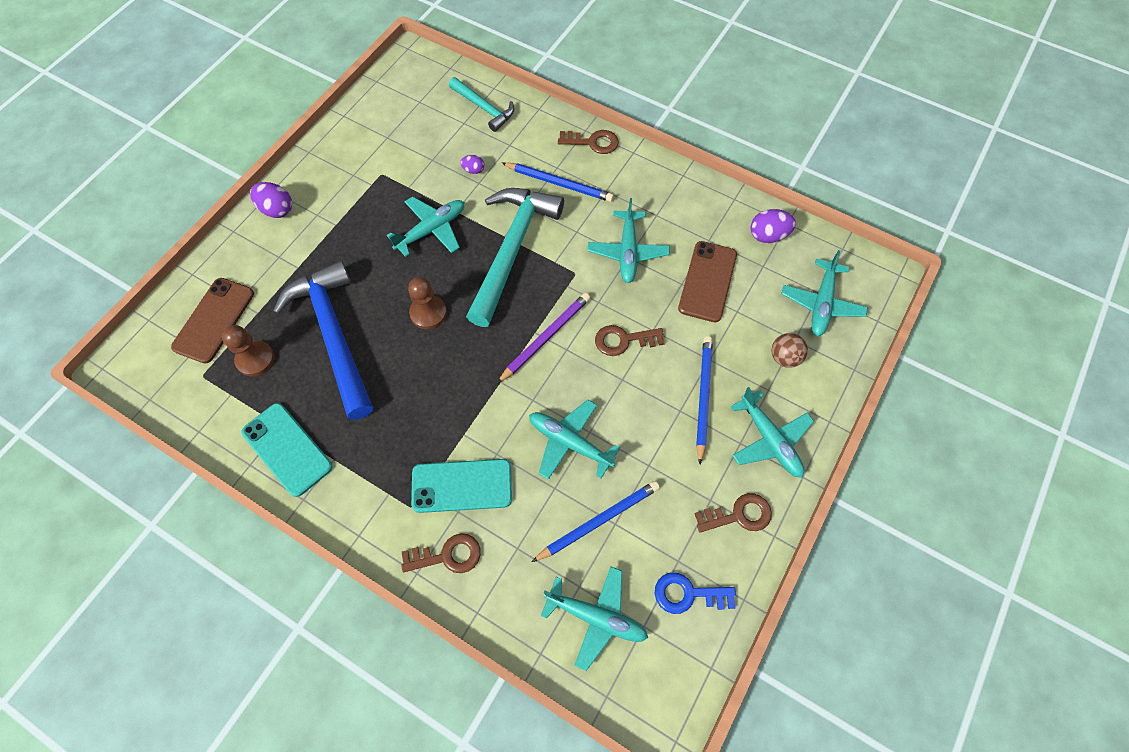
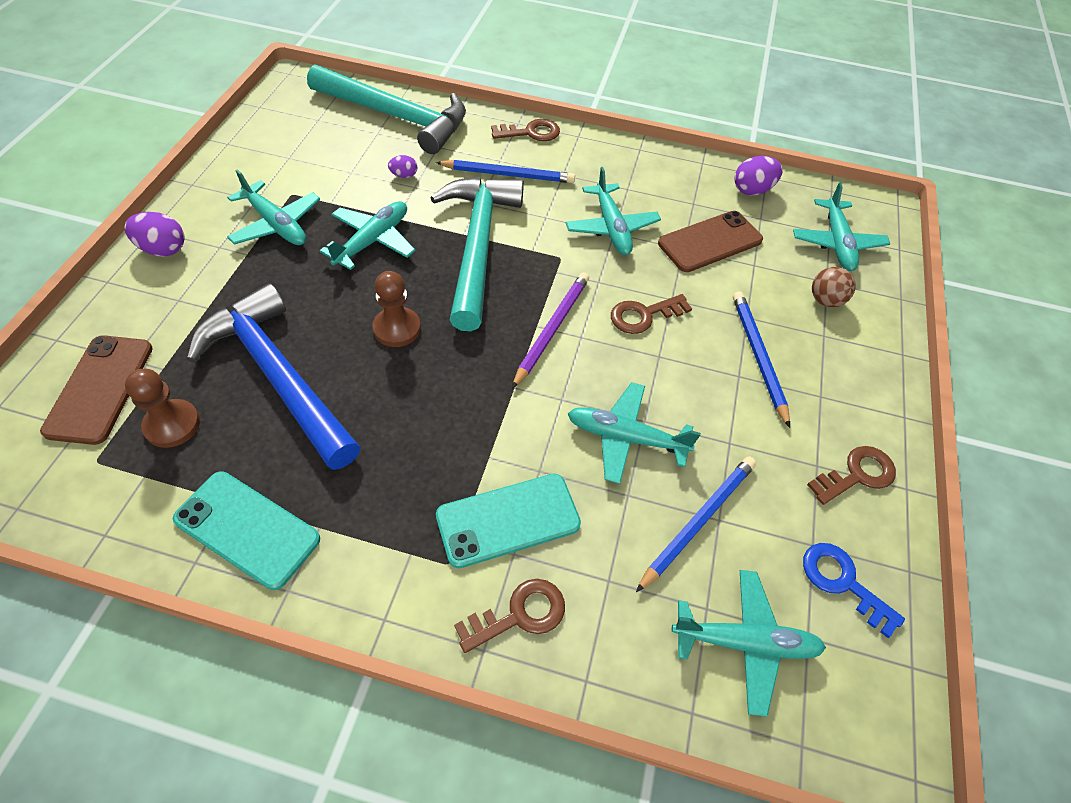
camera: 20 degrees left, 10 degrees down
turquoise hammer [449,77,514,132] -> turquoise hammer [307,64,466,154], size x1.88
blue key [655,572,736,614] -> blue key turned 60 degrees clockwise [803,543,905,638]
brown phone [678,241,737,322] -> brown phone turned 60 degrees clockwise [658,211,763,272]
turquoise plane [730,387,814,478] -> turquoise plane moved to [227,169,320,245]

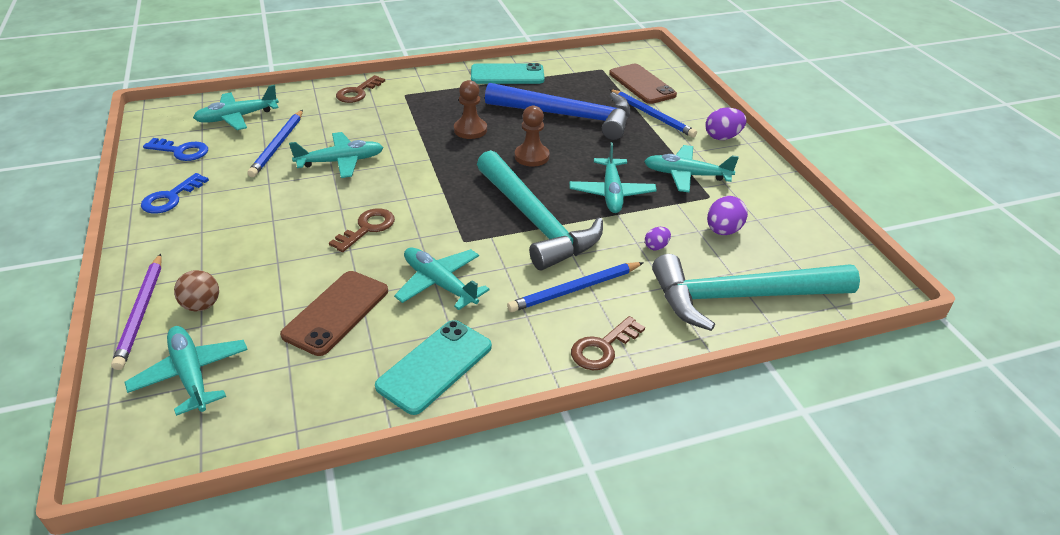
camera: 150 degrees right, 15 degrees down
brown pawn [125,369,200,448] -> brown pawn moved to [454,80,487,139]
turquoise phone [436,474,581,568] -> turquoise phone moved to [375,320,492,415]
purple pencil [512,272,589,389] -> purple pencil moved to [111,253,162,370]
blue pencil [733,291,790,428] -> blue pencil moved to [609,89,697,138]
purple egg [734,156,783,195] -> purple egg moved to [707,196,748,235]
brown key [807,446,896,505] -> blue key [141,173,209,214]

